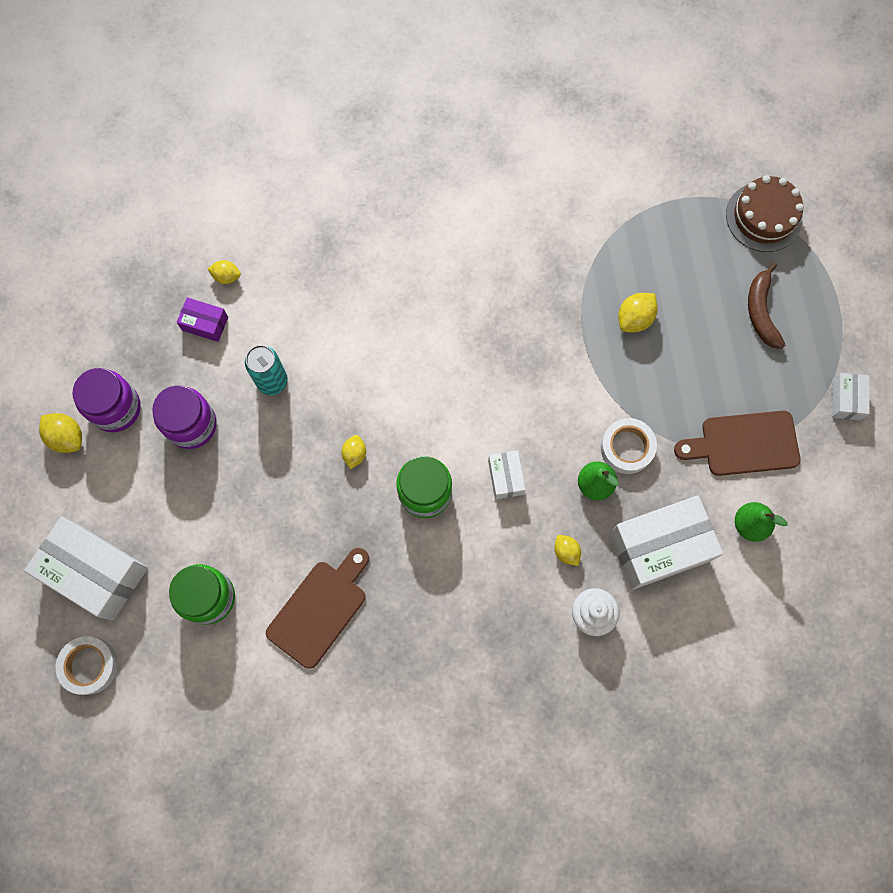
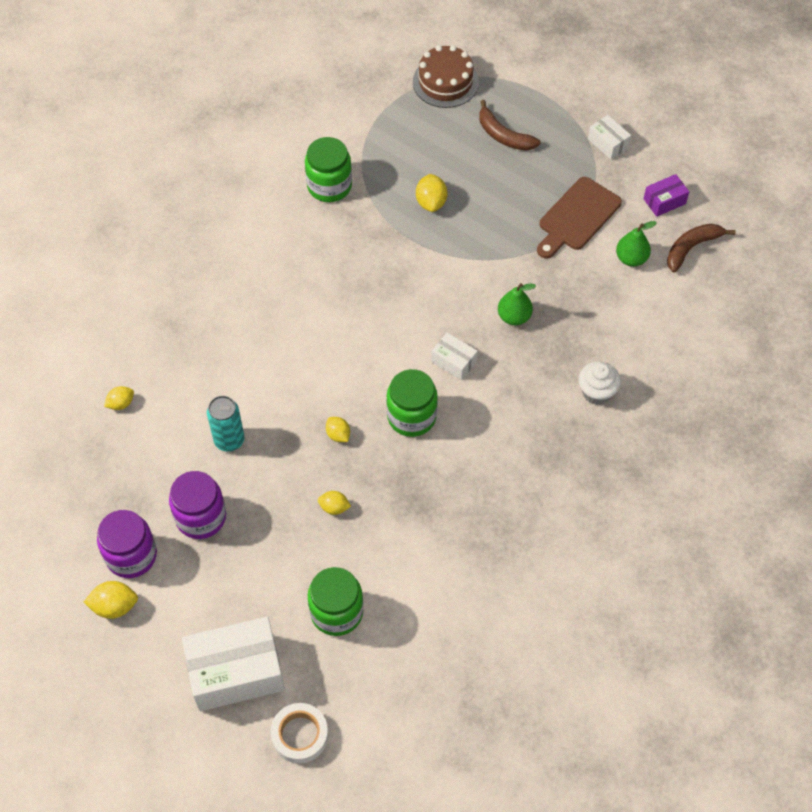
camera: 45 degrees left, 15 degrees down
purple box [177,297,228,342] -> purple box moved to [644,174,689,217]
brown cutting board [266,548,369,669] -> none
yellow lemon [554,535,581,566] -> yellow lemon moved to [318,491,351,515]
white tape [600,418,657,474] -> none
white box [609,495,723,590] -> none
none -> green jar [305,137,352,202]
none -> brown banana [667,224,736,272]

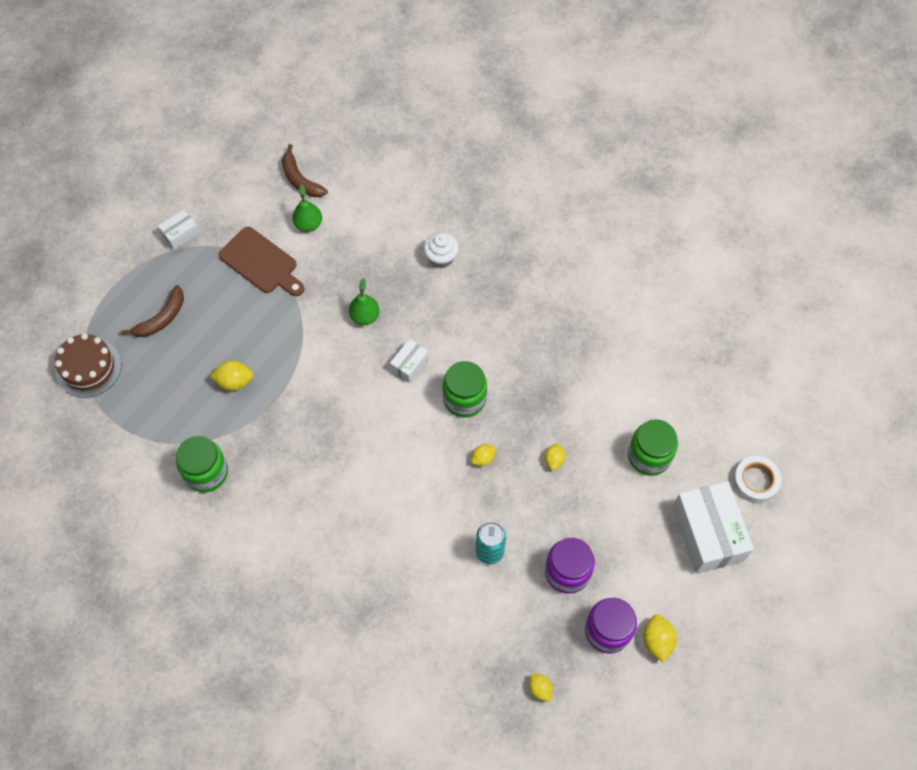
camera: 90 degrees left, 5 degrees up
yellow lemon [104,386,134,410] -> yellow lemon moved to [529,673,553,702]
purple box [644,174,689,217] -> none

